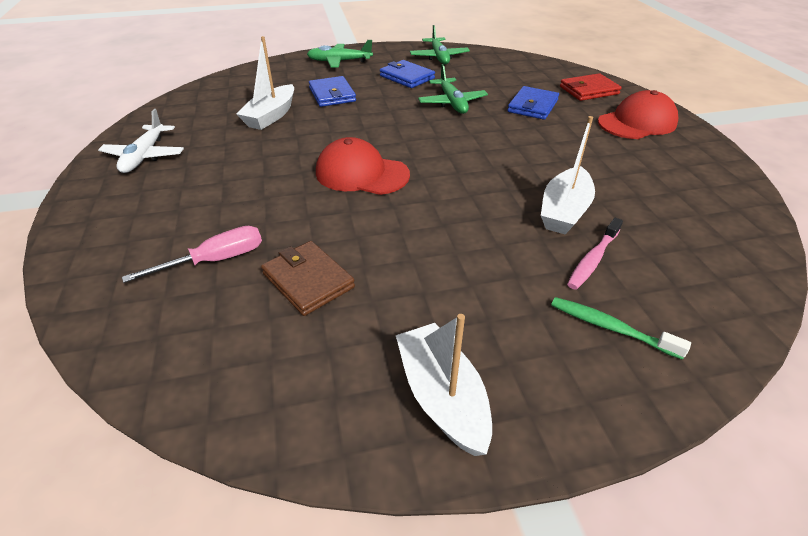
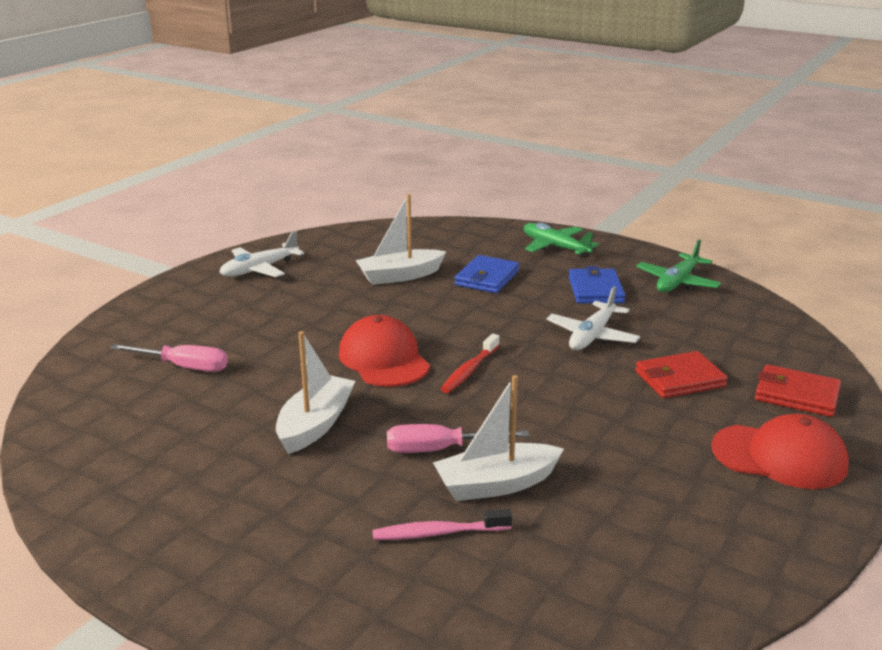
camera: 45 degrees right, 15 degrees down
brown wallet [261,241,355,316] -> none
white boat [396,314,492,456] -> white boat moved to [276,331,355,454]
green plane [418,64,488,114] -> white plane [546,286,640,350]
blue wallet [508,86,559,120] -> red wallet [635,351,728,398]
green toothbrush [551,297,691,360] -> none
none -> pink screwdriver [387,424,530,453]
none -> red toothbrush [441,334,500,393]

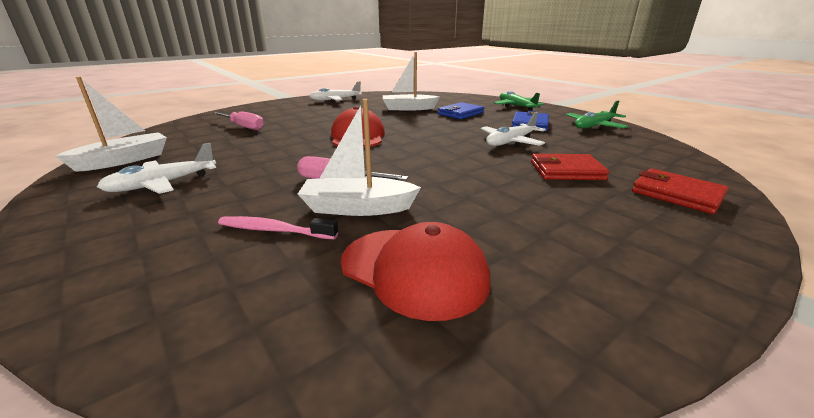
camera: 20 degrees right, 0 degrees up
white boat [276,331,355,454] -> white boat moved to [55,77,167,172]
red toothbrush [441,334,500,393] -> none
red cap [711,414,849,489] -> red cap moved to [341,222,491,321]
none -> white plane [97,143,216,194]

